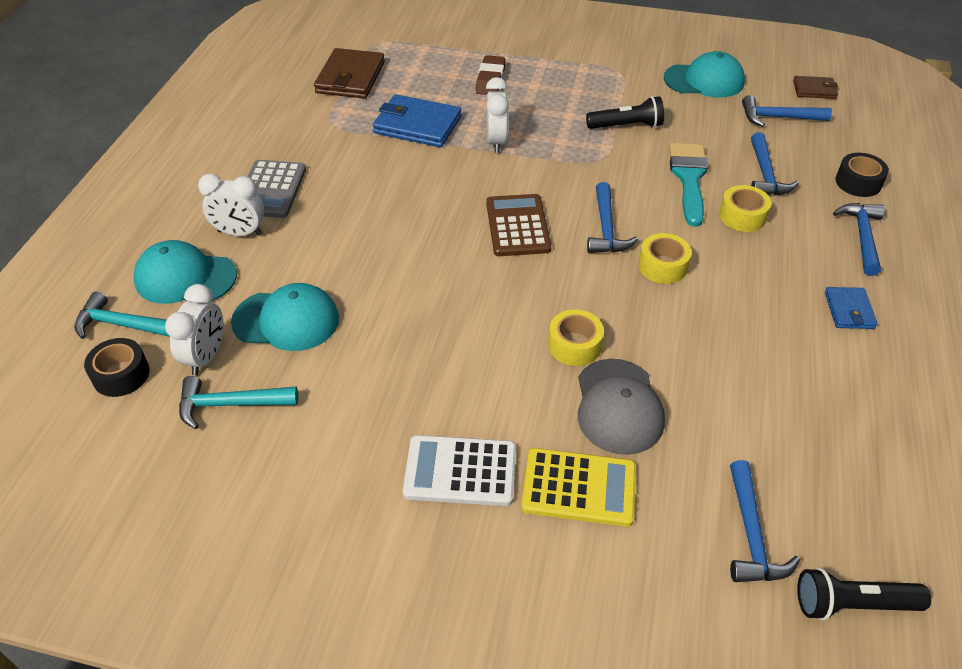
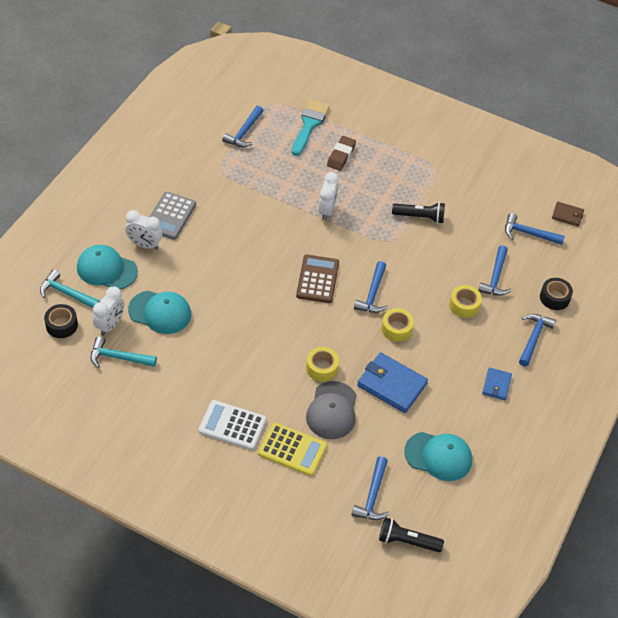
camera: 10 degrees right, 5 degrees up
brown wallet [314,48,385,99] -> blue hammer [222,106,263,147]
blue wallet [373,94,461,147] -> blue wallet moved to [357,352,428,413]
turquoise cap [664,51,745,98] -> turquoise cap moved to [404,432,472,481]
turquoise brush [669,143,708,227] -> turquoise brush moved to [292,99,330,156]

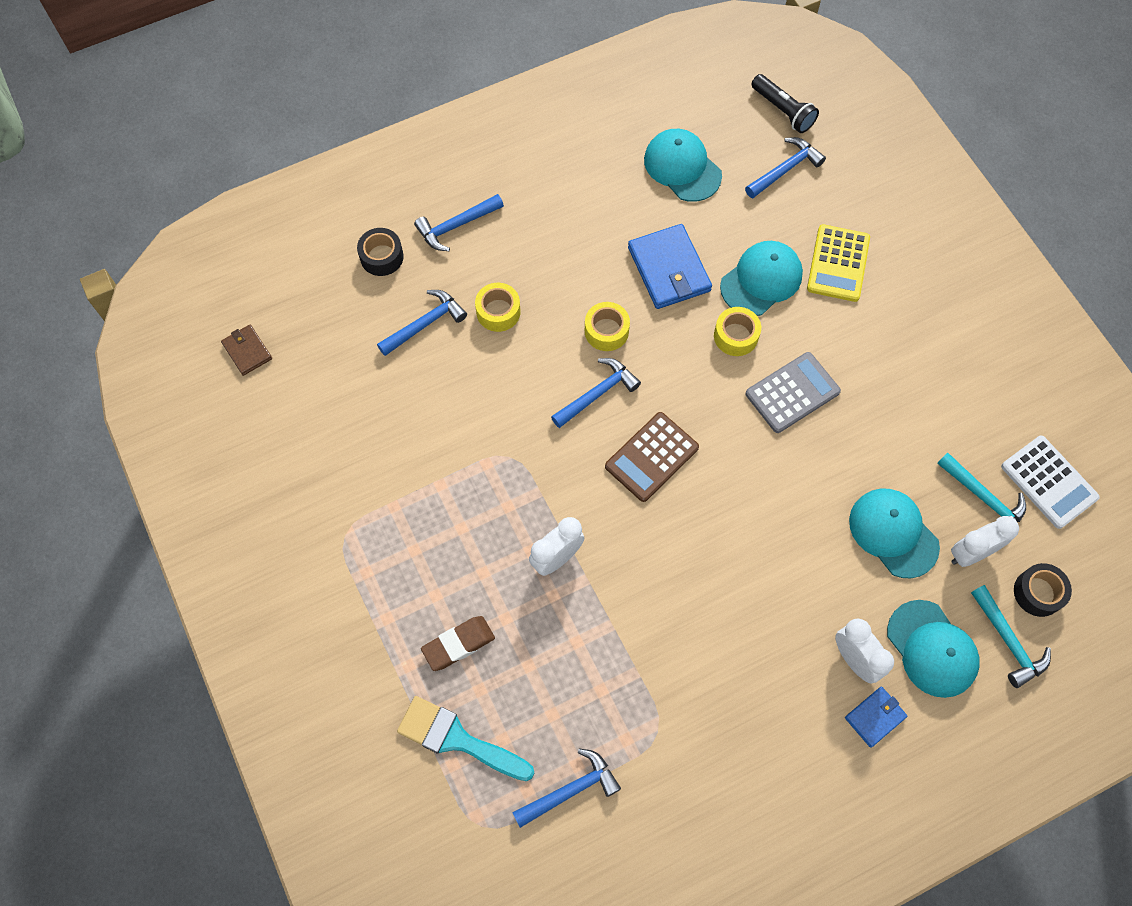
camera: 140 degrees left, 15 degrees up
grey calculator [150,192,196,240] -> grey calculator moved to [745,352,841,433]
white calculator [199,400,266,450] -> white calculator moved to [1001,436,1100,529]
yellow calculator [258,423,327,476] -> yellow calculator turned 135 degrees counterclockwise [807,224,870,302]
turquoise brush [292,99,330,156] -> turquoise brush turned 60 degrees clockwise [397,696,534,781]
grey cap [306,381,357,439] -> turquoise cap [720,241,803,316]
black flashlight [392,202,445,224] -> none
blue wallet [482,367,512,400] -> blue wallet moved to [845,687,908,748]
blue hammer [505,213,565,245] -> none

